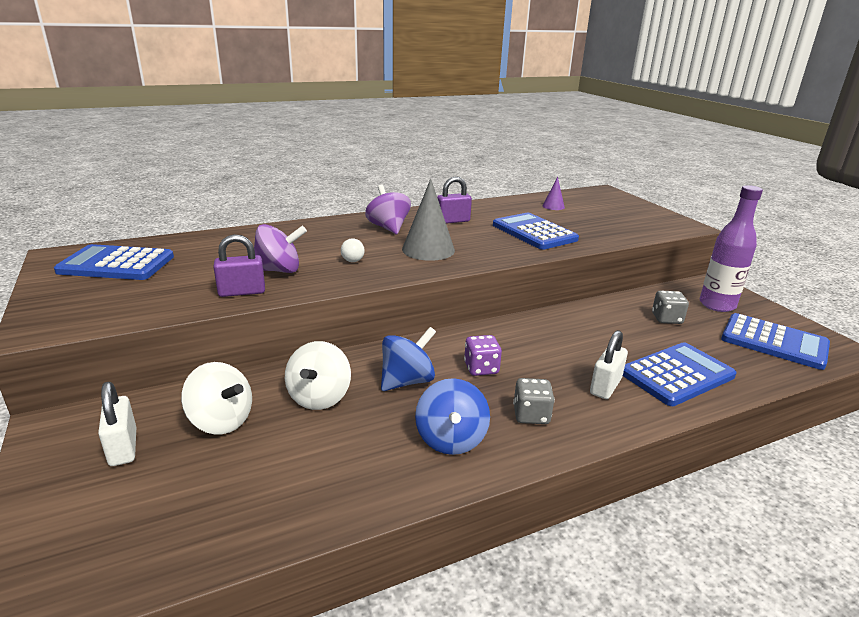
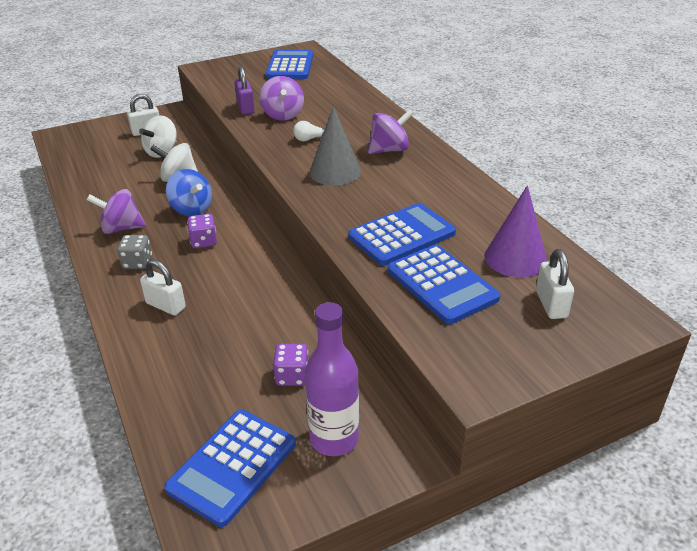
camera: 90 degrees right, 10 degrees up
blue spinning top [415,378,490,455] -> purple spinning top [87,189,146,234]
purple padlock [437,176,472,224] -> none
purple cone [542,177,565,210] -> purple cone [484,185,547,278], size x1.94
blue calculator [623,342,736,406] -> blue calculator moved to [388,245,500,324]
grey dice [652,290,689,324] -> purple dice [273,344,308,386]
none -> white padlock [536,249,574,319]

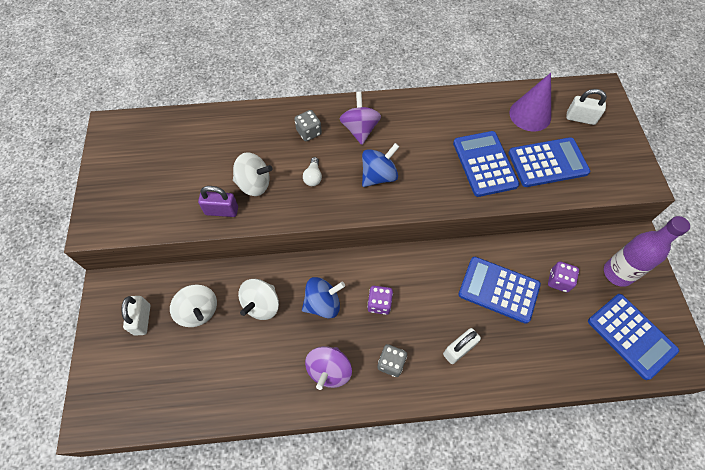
camera: 70 degrees left, 25 degrees up
purple spinning top [260,76,304,120] -> white spinning top [233,152,273,196]
blue calculator [266,50,313,79] -> blue calculator moved to [458,257,541,324]
grey cone [310,106,361,186] -> blue spinning top [362,143,400,187]
none -> grey dice [294,110,322,141]

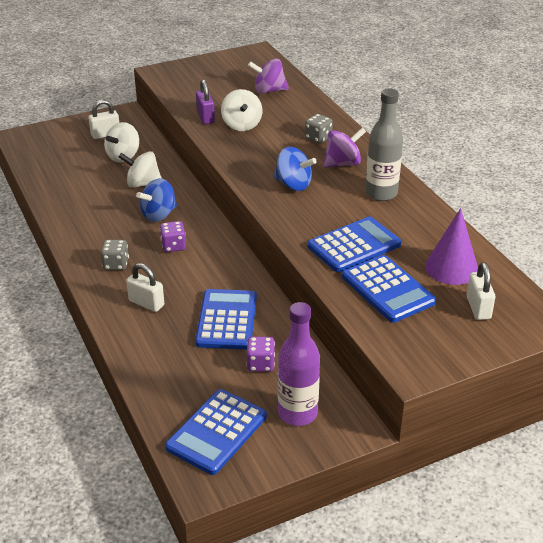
camera: 70 degrees right, 25 degrees down
blue spinning top [302,277,345,319] -> blue spinning top turned 90 degrees clockwise [136,178,177,222]
white light bulb [303,157,322,186] -> none
purple spinning top [305,346,352,390] -> purple spinning top moved to [248,59,289,94]
none -> grey bottle [365,88,403,201]

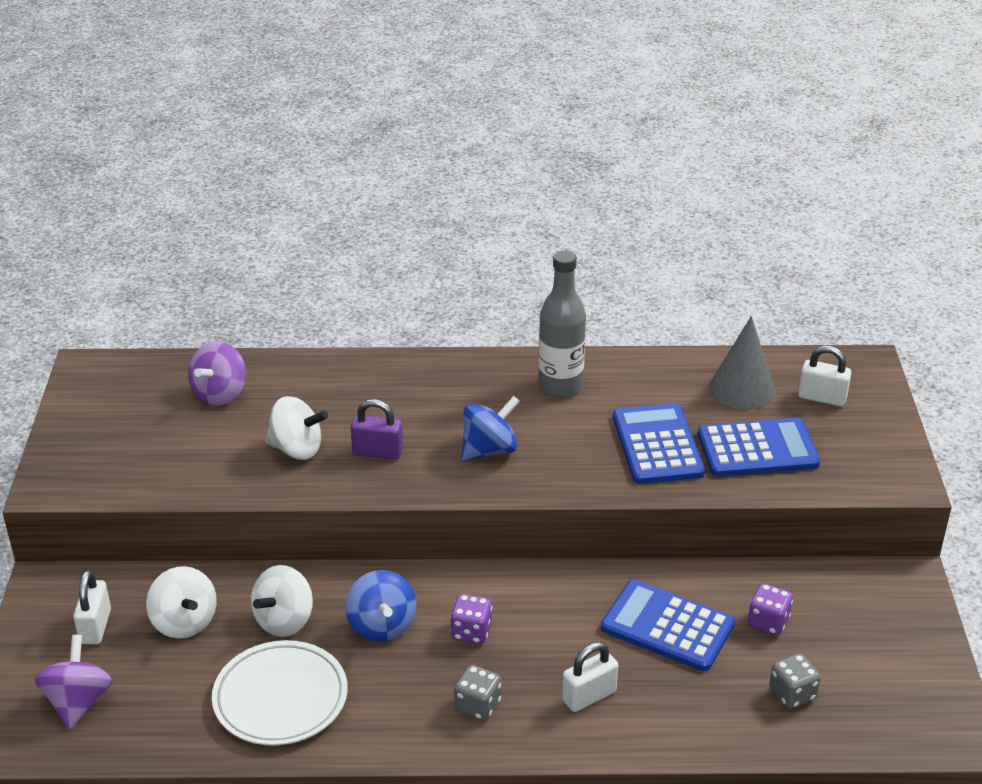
camera: 65 degrees left, 0 degrees up
blue calculator [165,389,267,475] -> none
purple padlock [196,79,215,124] -> purple padlock moved to [351,399,403,459]
purple bottle [278,302,320,426] -> none
grey dice [305,114,333,144] -> grey dice moved to [769,653,821,709]
purple spinning top [323,128,366,168] -> purple spinning top moved to [35,635,112,729]
purple cone [425,208,478,285] -> grey cone [709,316,775,410]
none -> white plate [212,640,348,746]

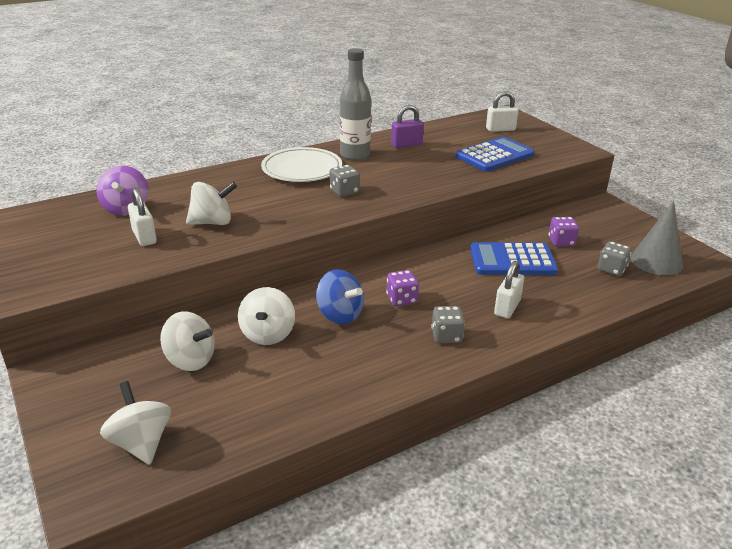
camera: 30 degrees left, 5 degrees down
purple spinning top [35,635,112,729] -> white spinning top [100,381,171,465]
white padlock [73,570,111,645] -> white padlock moved to [128,188,157,246]
white plate [212,640,348,746] -> white plate moved to [261,147,342,182]
purple padlock [351,399,403,459] -> purple padlock moved to [391,105,424,148]
blue spinning top [461,396,520,461] -> grey dice [329,165,360,197]
blue calculator [613,403,705,484] -> none
grey cone [709,316,775,410] -> grey cone moved to [630,201,683,275]

